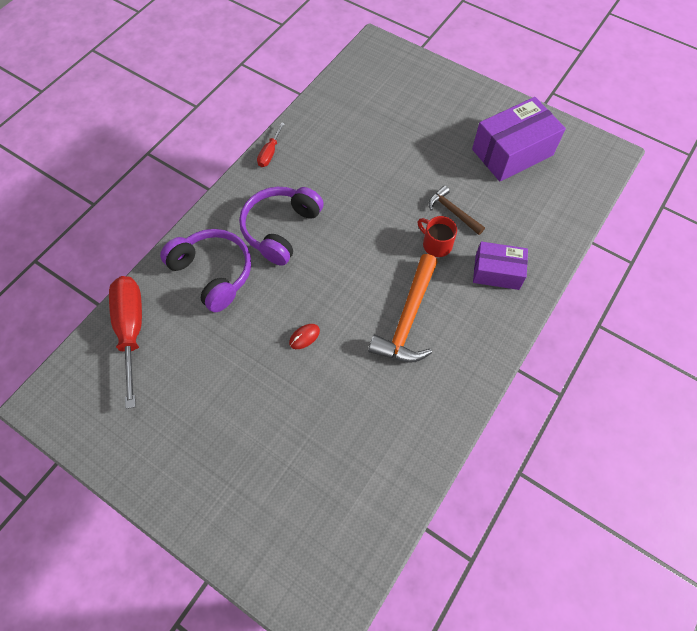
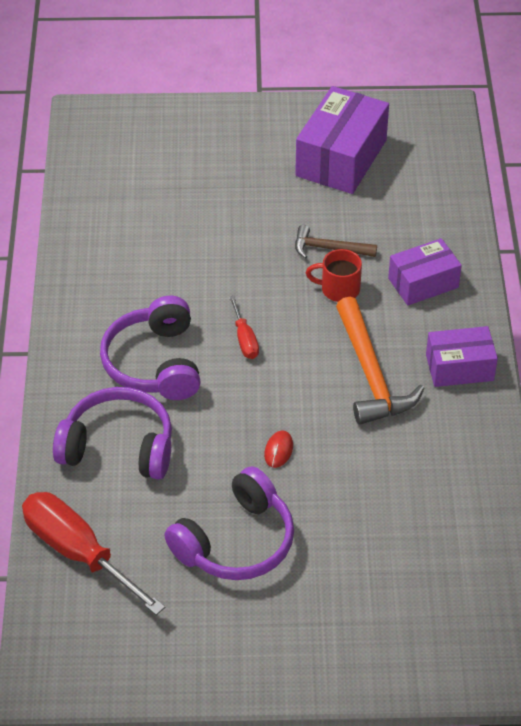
camera: 35 degrees left, 15 degrees down
red screwdriver [257,122,285,167] -> red screwdriver moved to [229,296,259,359]
none -> purple headphones [164,466,294,580]
none -> purple box [426,326,498,387]

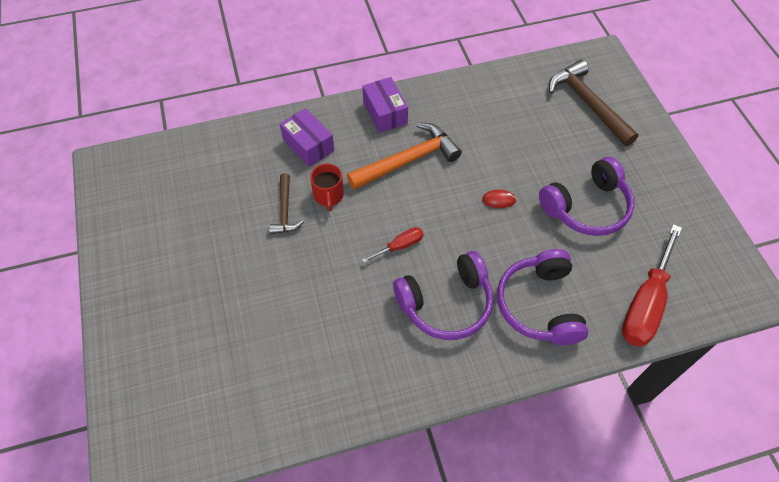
camera: 105 degrees left, 10 degrees up
purple headphones [164,466,294,580] -> purple headphones turned 120 degrees clockwise [539,157,635,236]
purple box [295,86,389,194] -> none
none -> brown hammer [549,60,638,146]

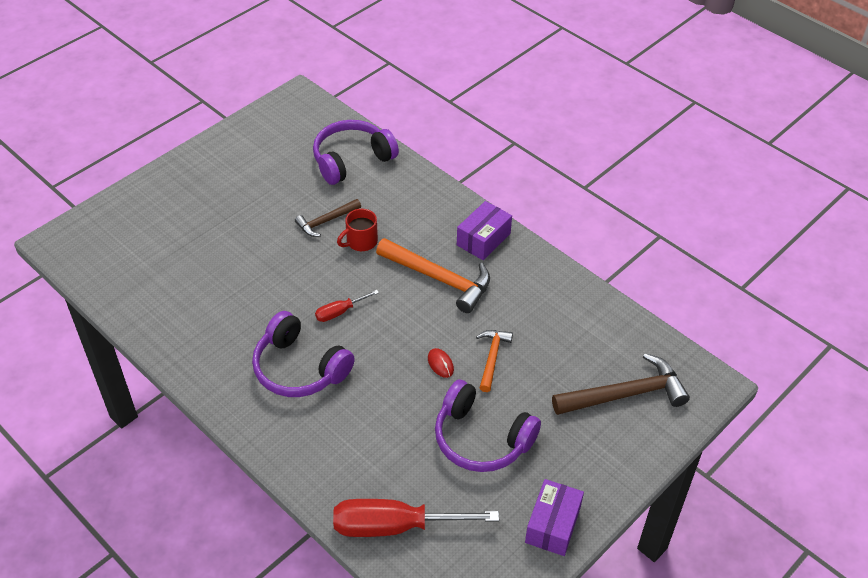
camera: 60 degrees right, 10 degrees down
purple box [280,108,334,167] -> purple box moved to [525,479,584,556]
red screwdriver [362,227,423,263] -> red screwdriver turned 120 degrees clockwise [315,290,379,322]
purple headphones [497,249,588,345] -> purple headphones moved to [313,120,399,185]
brown hammer [549,60,638,146] -> brown hammer turned 45 degrees clockwise [552,353,690,415]
none -> orange hammer [476,330,513,392]

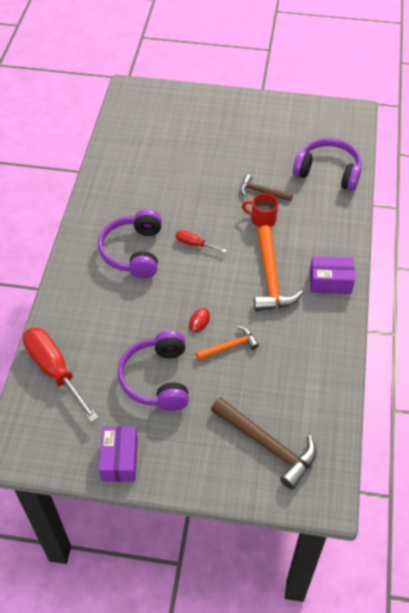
camera: 55 degrees right, 5 degrees up
purple box [525,479,584,556] -> purple box turned 75 degrees counterclockwise [99,426,138,482]

